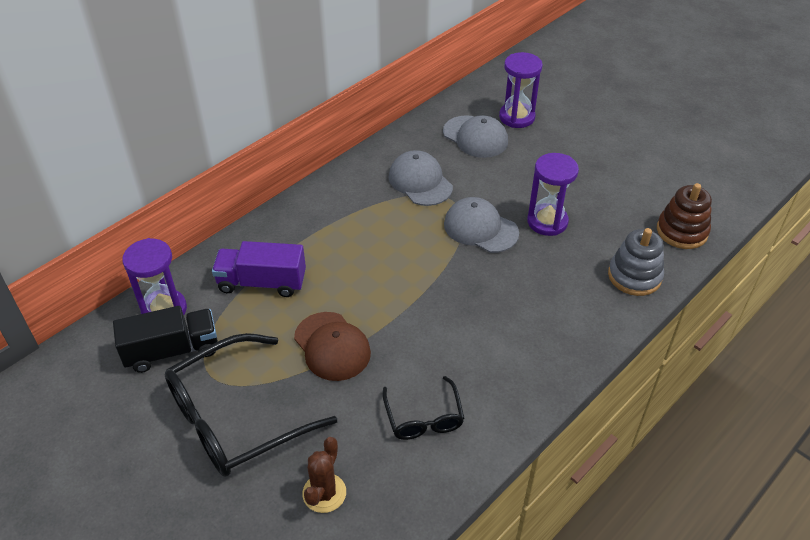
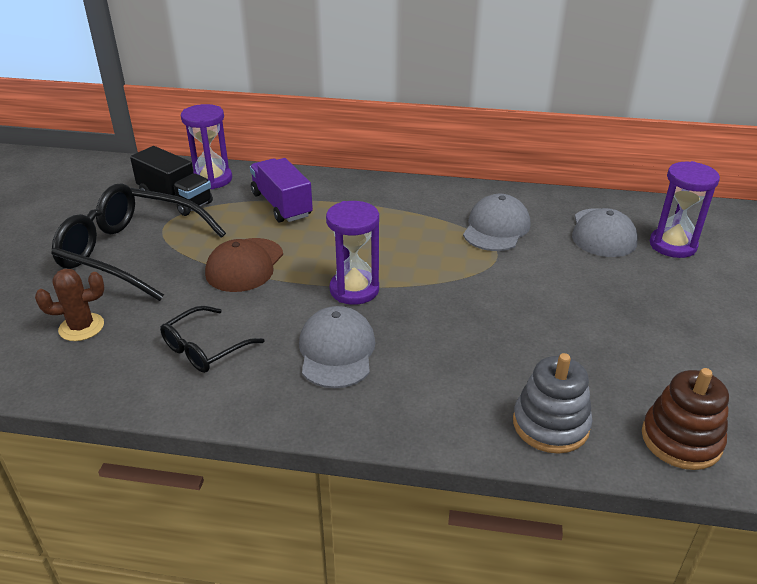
camera: 55 degrees right, 10 degrees down
grey cap [444,197,519,253] -> grey cap moved to [299,306,376,388]
purple hourglass [527,153,579,236] -> purple hourglass moved to [326,201,379,305]

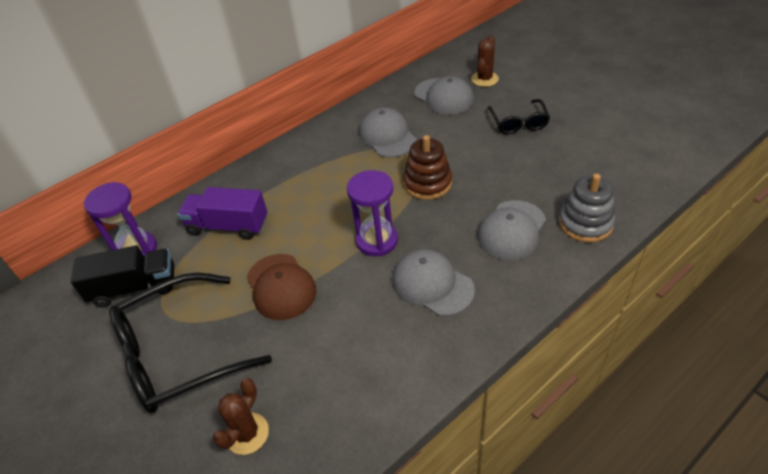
camera: 45 degrees left, 10 degrees up
black glasses [160,306,265,373] -> black glasses moved to [488,99,550,134]
brown stacking toy [642,368,729,470] -> brown stacking toy moved to [403,135,452,200]
purple hourglass [650,161,720,258] -> brown cactus [471,35,499,87]
none -> grey cap [477,200,546,260]

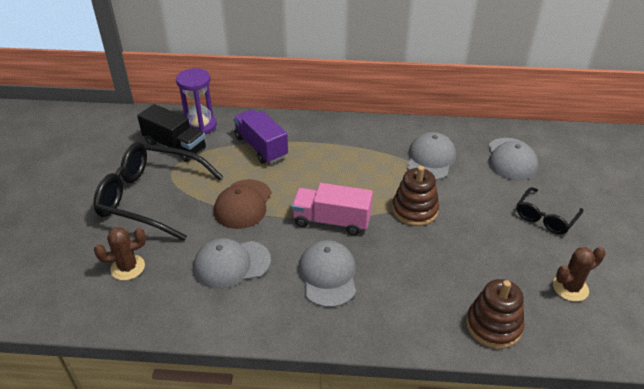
camera: 40 degrees right, 5 degrees down
purple hourglass [347,170,398,256] -> pink truck [292,183,373,235]
brown cactus [471,35,499,87] -> brown cactus moved to [553,247,605,302]
grey cap [477,200,546,260] -> grey cap moved to [194,238,271,289]
grey stacking toy [559,173,615,243] -> brown stacking toy [466,279,524,349]

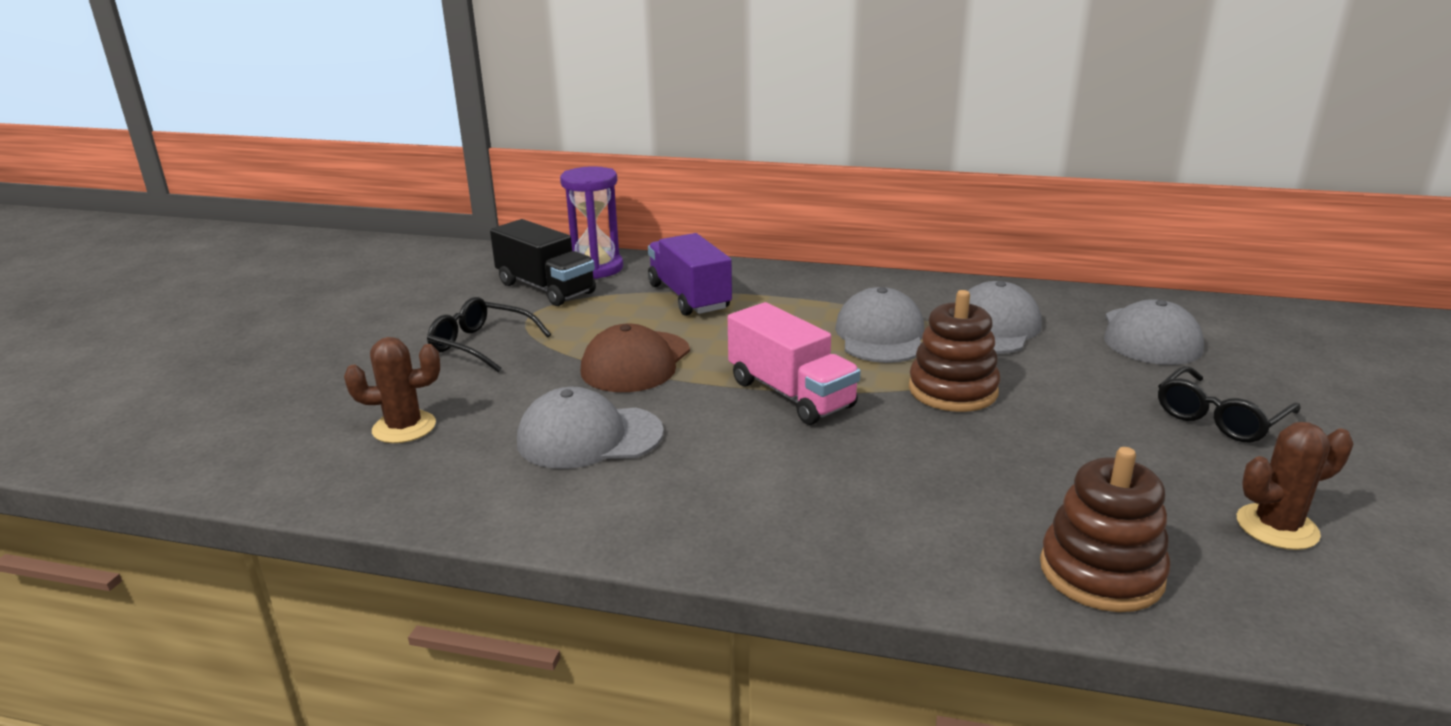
camera: 10 degrees right, 15 degrees down
black glasses [94,142,223,241] -> black glasses [427,297,551,373], size x0.53
pink truck [292,183,373,235] -> pink truck turned 150 degrees counterclockwise [728,302,861,425]
grey cap [298,240,356,307] -> grey cap moved to [835,287,924,363]

